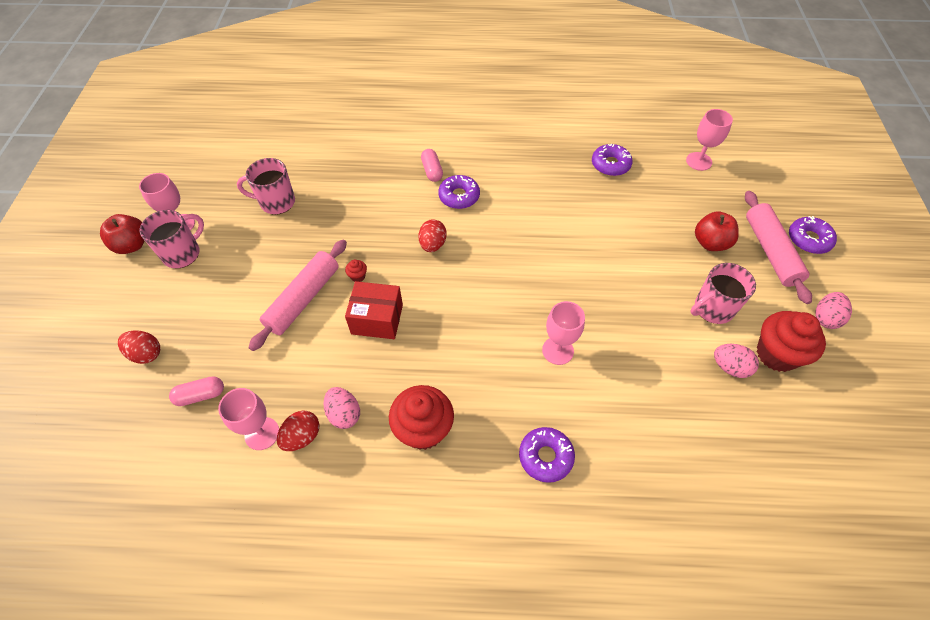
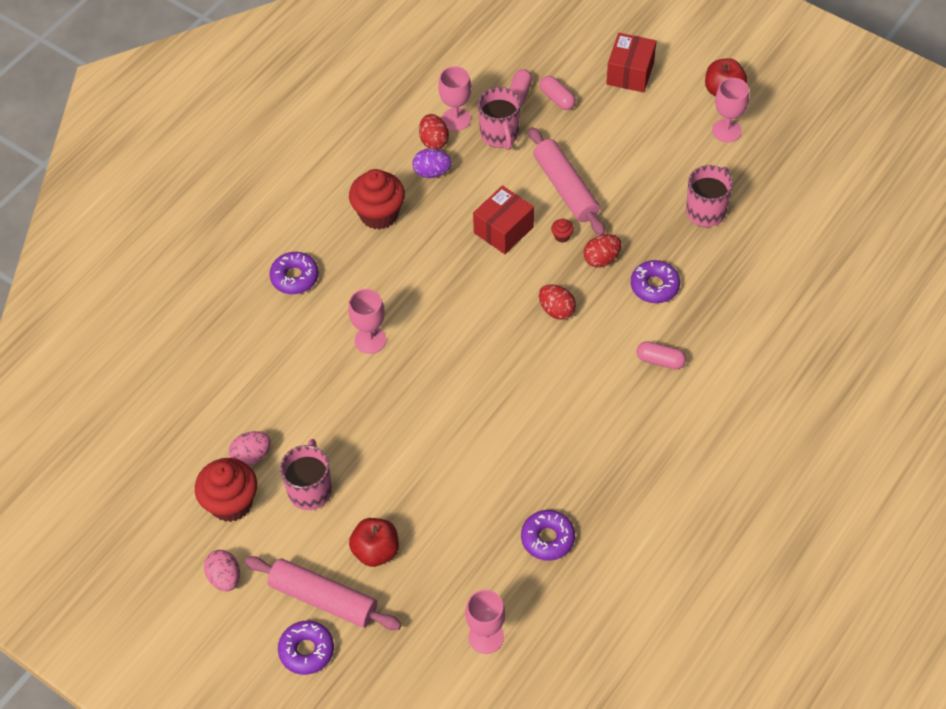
camera: 125 degrees right, 0 degrees up
red egg [118,330,160,364] -> red egg moved to [583,234,621,268]
pink mug [140,210,204,268] -> pink mug moved to [478,87,521,150]
pink egg [324,387,360,429] -> purple egg [413,149,452,178]
purple donut [438,175,480,209] -> purple donut moved to [631,260,680,303]
none -> pink capsule [540,76,576,110]
none -> red box [606,33,656,93]

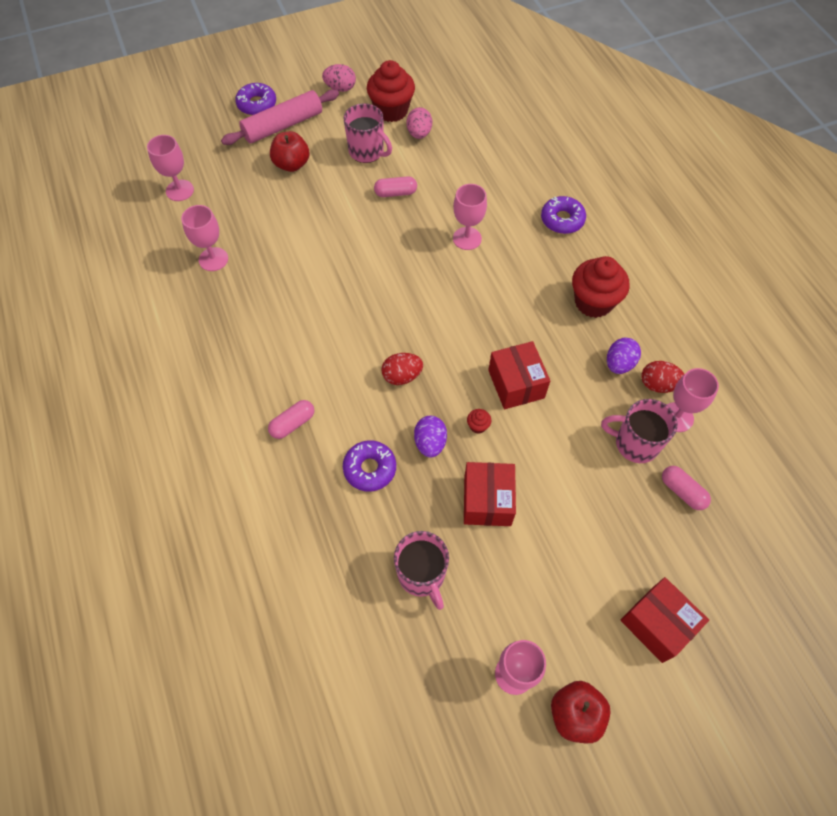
camera: 120 degrees right, 5 degrees up
purple donut [521,510,575,561] -> pink goblet [181,205,228,271]
pink rolling pin [529,127,605,235] -> none
pink capsule [540,76,576,110] -> pink capsule moved to [374,176,417,197]
red egg [583,234,621,268] -> purple egg [414,416,447,458]
none -> red box [464,462,516,526]

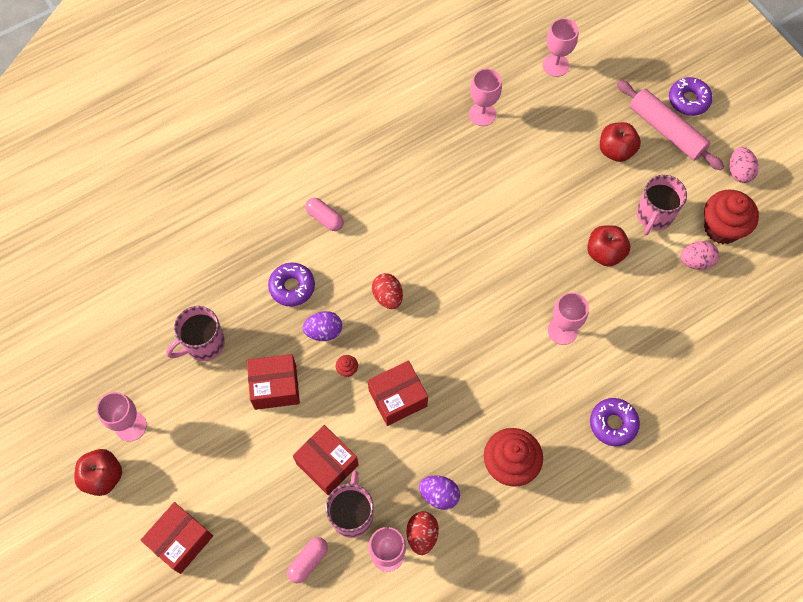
camera: 80 degrees right, 5 degrees up
pink capsule [374,176,417,197] -> red apple [587,225,630,267]
none -> red box [293,425,359,495]

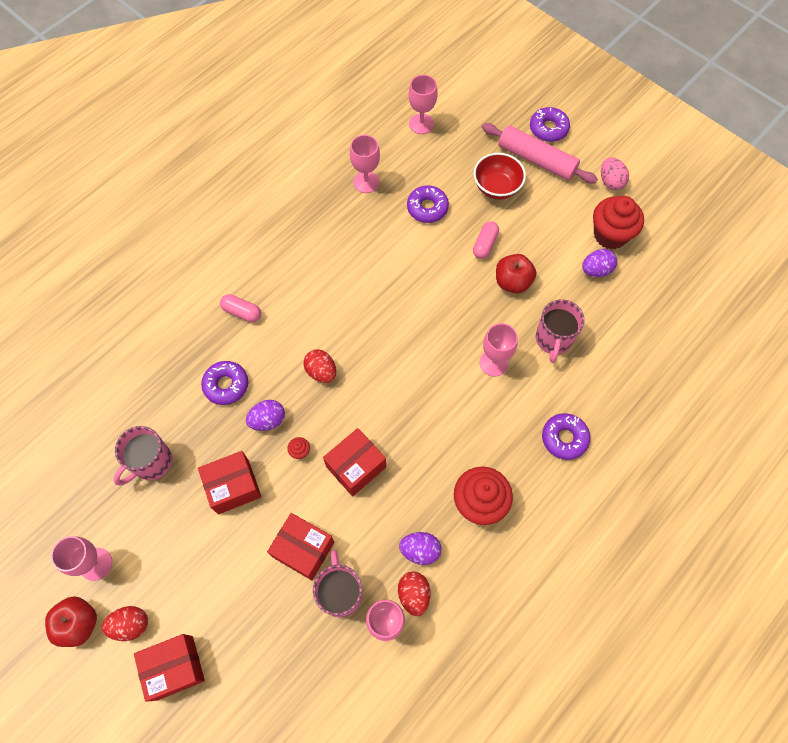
camera: 15 degrees left, 0 degrees up
red box [140,502,213,574] -> red box turned 45 degrees clockwise [134,634,205,702]
pink capsule [287,537,328,583] -> pink capsule moved to [473,221,499,259]
red apple [600,122,641,162] -> red bowl [473,153,526,199]
pink mug [637,175,687,235] -> pink mug moved to [536,299,585,363]
pink egg [680,241,719,270] -> purple egg [582,249,617,277]
none -> red egg [102,606,148,641]
none -> purple donut [407,185,449,223]

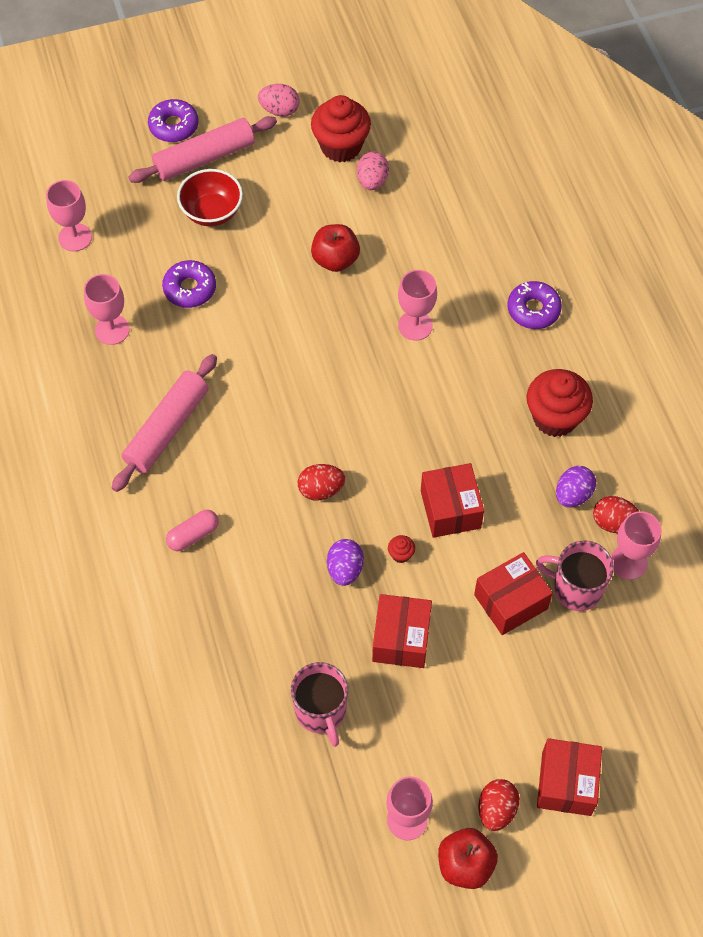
camera: 60 degrees left, 5 degrees down
purple donut [201,361,248,405] -> none
pink capsule [473,221,499,259] -> none
pink mug [536,299,585,363] -> none
purple egg [582,249,617,277] -> pink egg [357,152,389,190]
none -> pink rolling pin [112,354,217,492]

